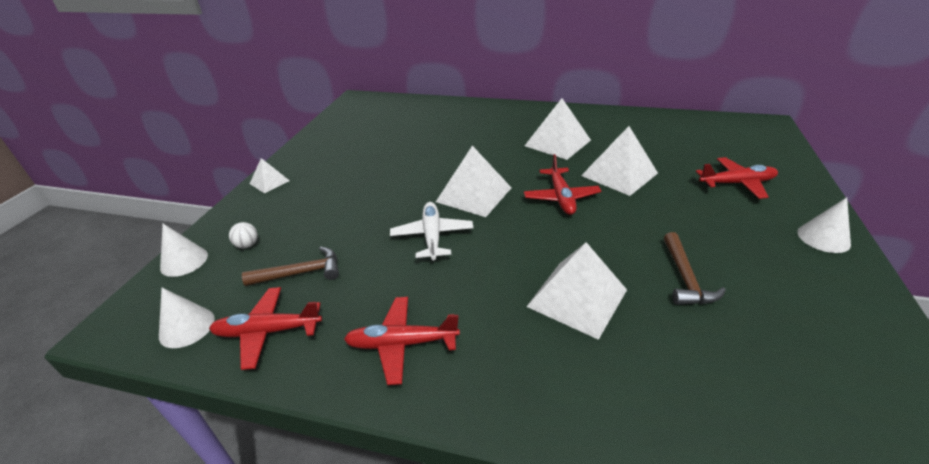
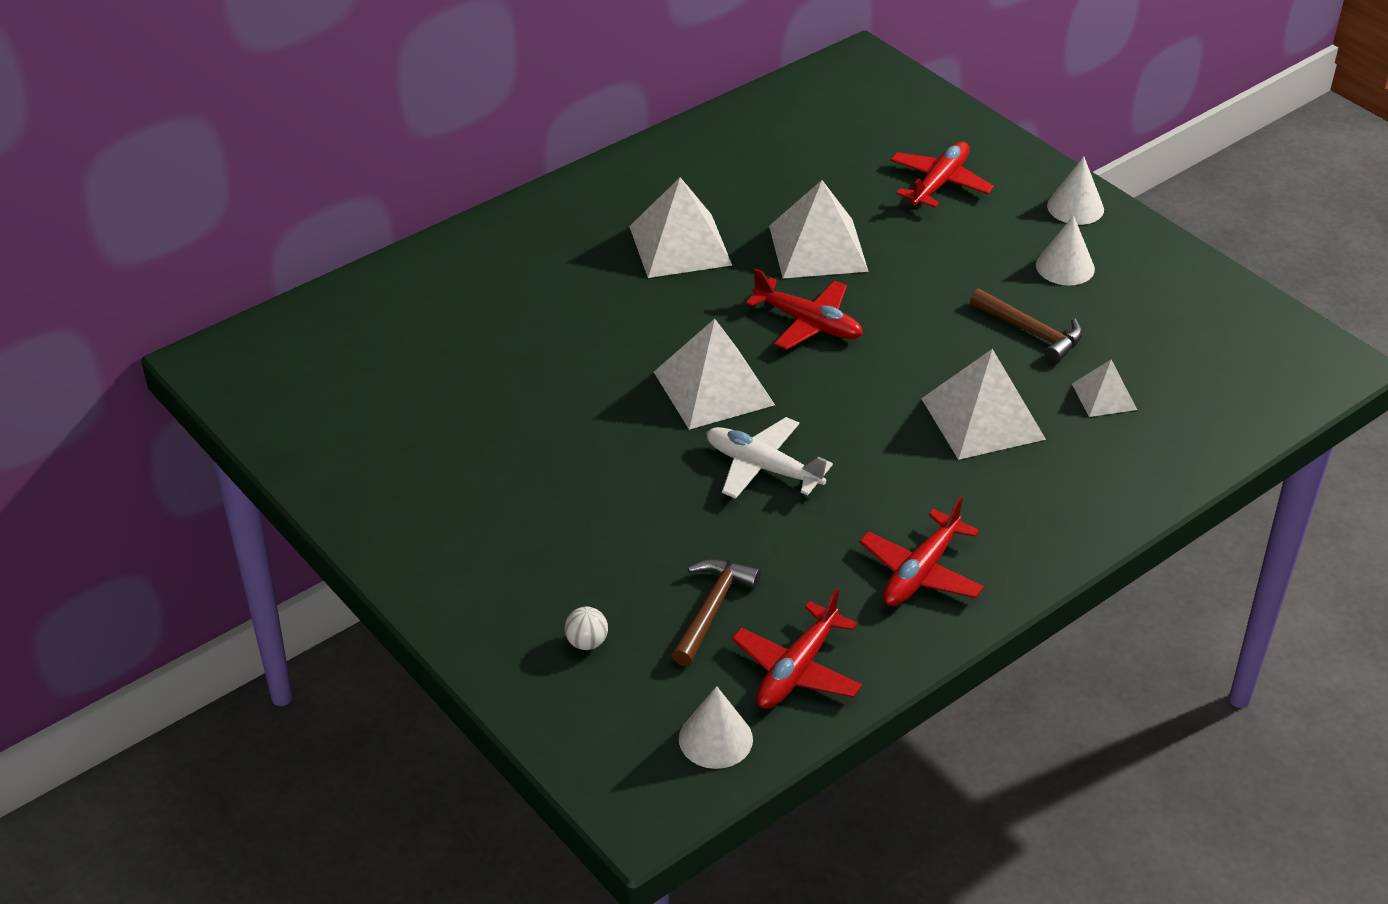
camera: 55 degrees left, 5 degrees up
white cone [160,224,208,277] -> white cone moved to [1036,215,1095,285]
white pyramid [250,158,290,193] -> white pyramid moved to [1072,359,1137,417]

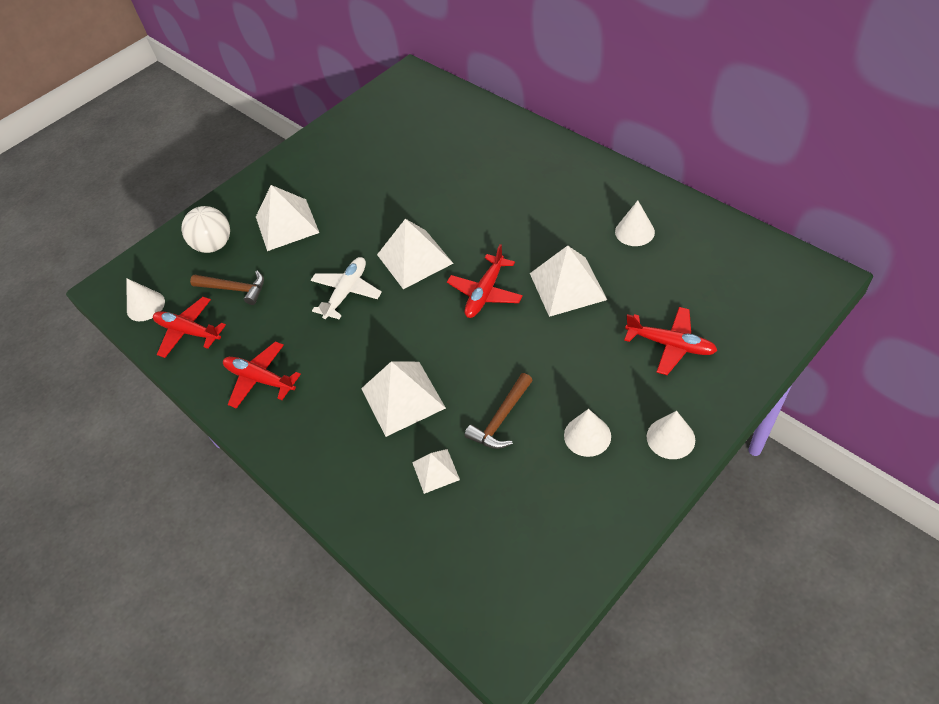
camera: 90 degrees right, 10 degrees up
white ball [565,607,608,650] -> white ball [182,206,230,253], size x2.03
white pyramid [629,177,732,278] -> white pyramid moved to [256,185,319,251]
none -> white cone [615,200,655,246]

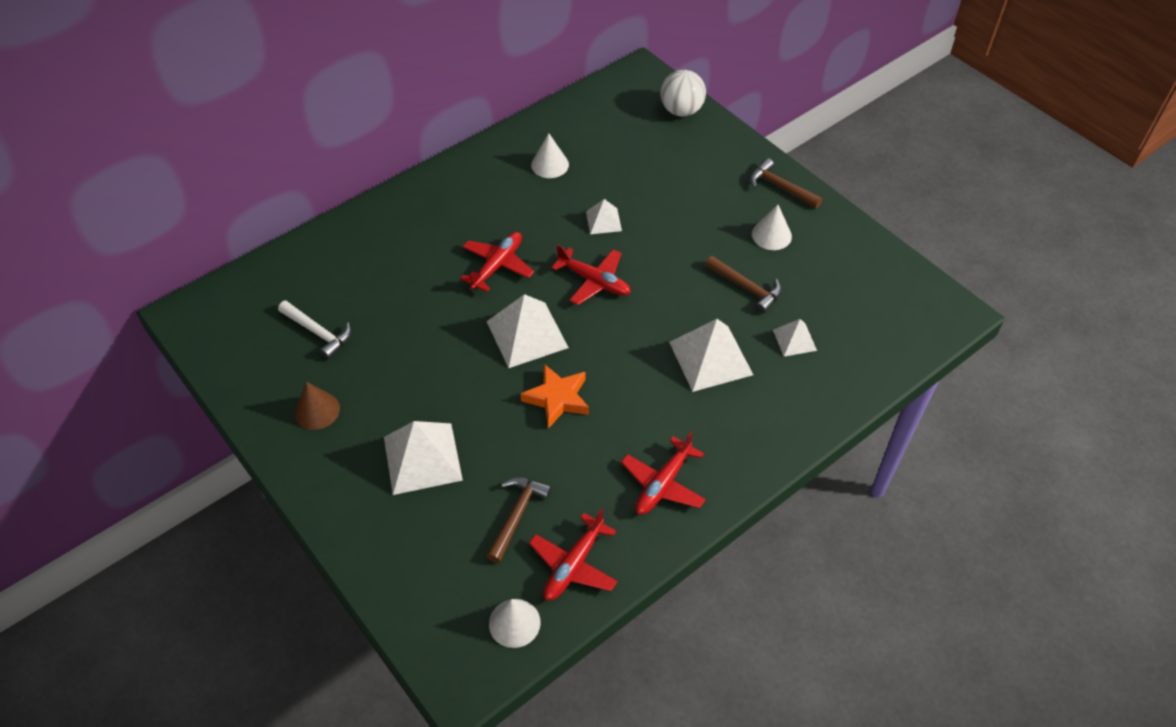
camera: 90 degrees left, 0 degrees up
white ball [182,206,230,253] -> white ball moved to [661,70,706,116]
white plane [311,257,382,319] -> orange star [521,364,589,429]
white pyramid [530,245,607,317] -> white pyramid [586,199,622,234], size x0.54
red plane [624,307,718,375] -> red plane moved to [460,232,534,292]
white cone [647,411,695,459] -> brown hammer [750,158,822,208]
none -> white hammer [278,300,351,360]
none -> brown cone [294,382,340,430]

